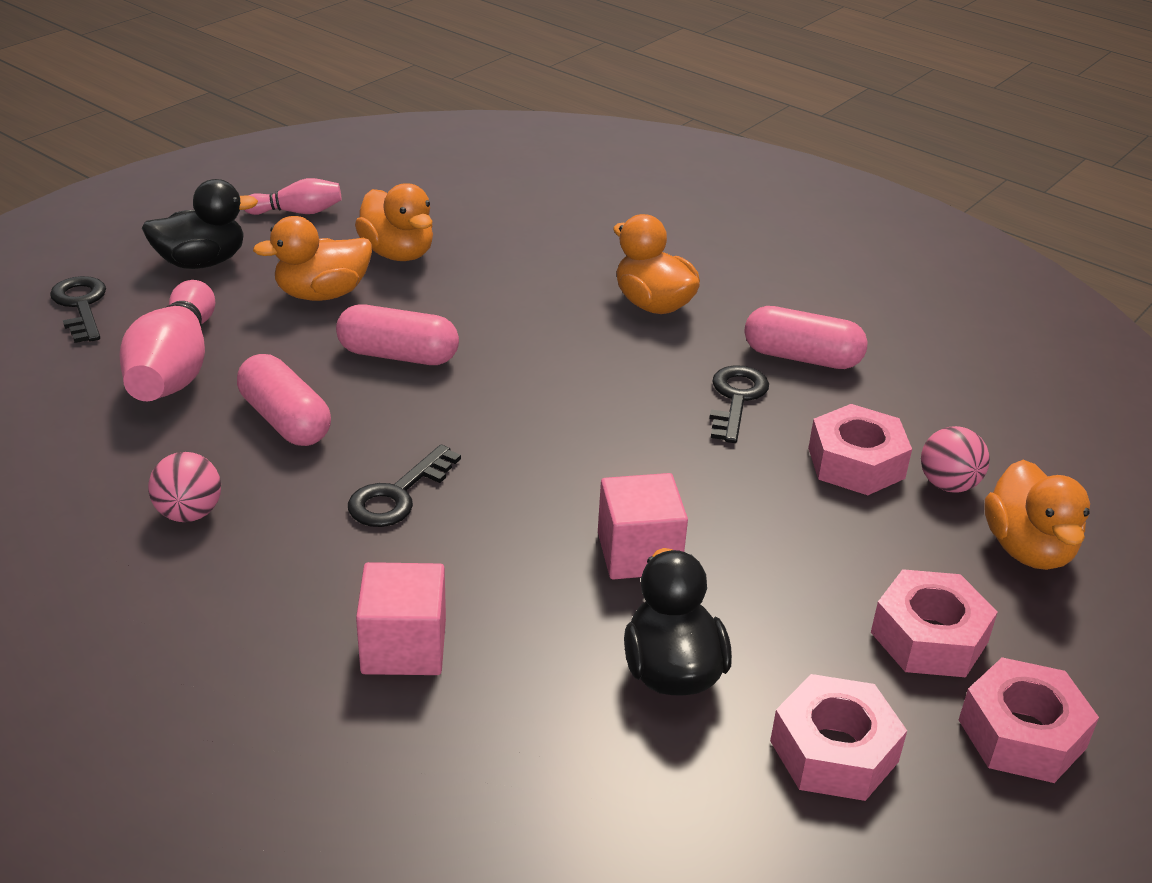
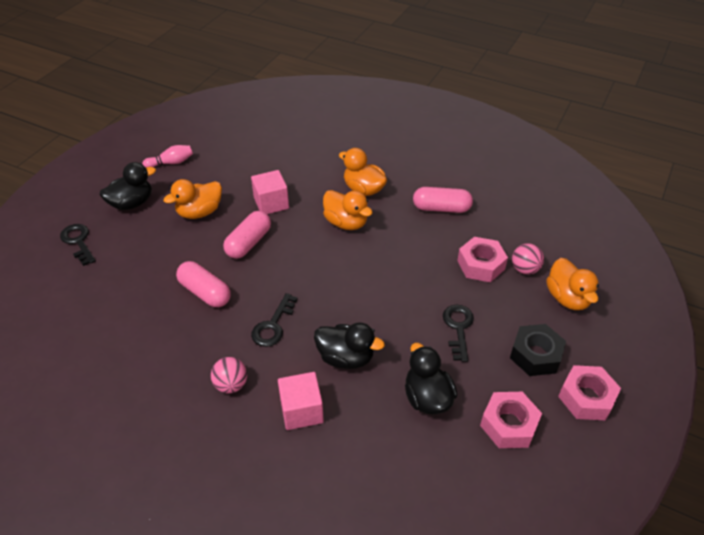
camera: 10 degrees left, 10 degrees up
pink bowling pin [119,280,215,401] -> none
pink ball [148,452,221,522] -> pink ball moved to [211,357,247,393]
pink capsule [336,304,459,365] -> pink capsule turned 60 degrees counterclockwise [223,211,271,259]
orange duck [355,183,433,261] -> orange duck moved to [323,190,373,230]
pink cube [598,473,688,579] -> pink cube moved to [251,170,289,214]
black key [709,365,769,443] -> black key moved to [443,305,474,362]
pink nut [871,569,998,677] -> black nut [510,324,566,376]
none -> black duck [314,322,385,369]

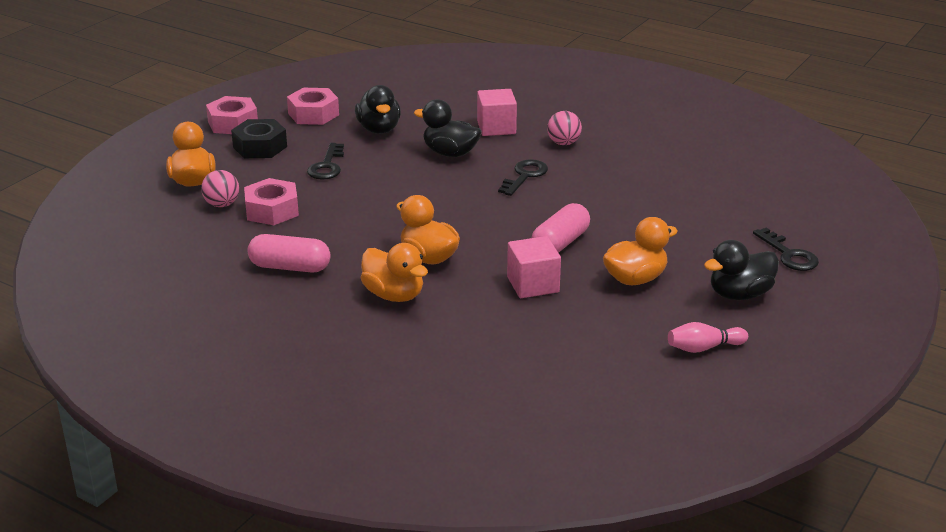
camera: 175 degrees left, 15 degrees down
pink capsule [176,261,231,307] -> none

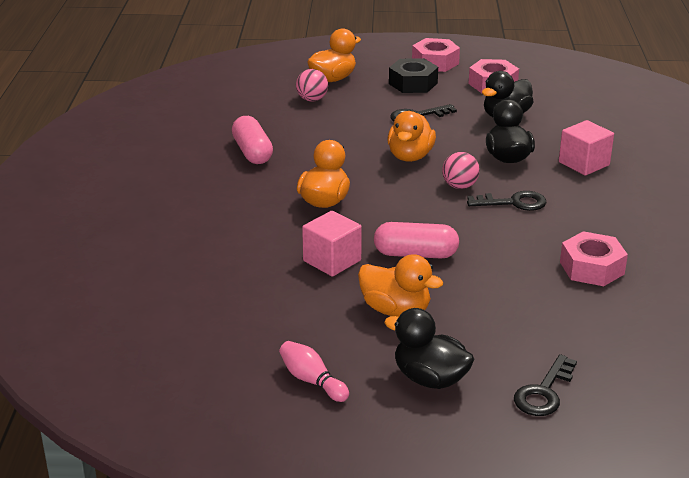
camera: 60 degrees right, 0 degrees up
pink nut [244,178,299,225] -> pink nut moved to [560,231,628,286]
orange duck [361,243,428,302] -> orange duck moved to [387,111,436,162]
pink ball [547,111,582,145] -> pink ball moved to [442,152,480,189]

